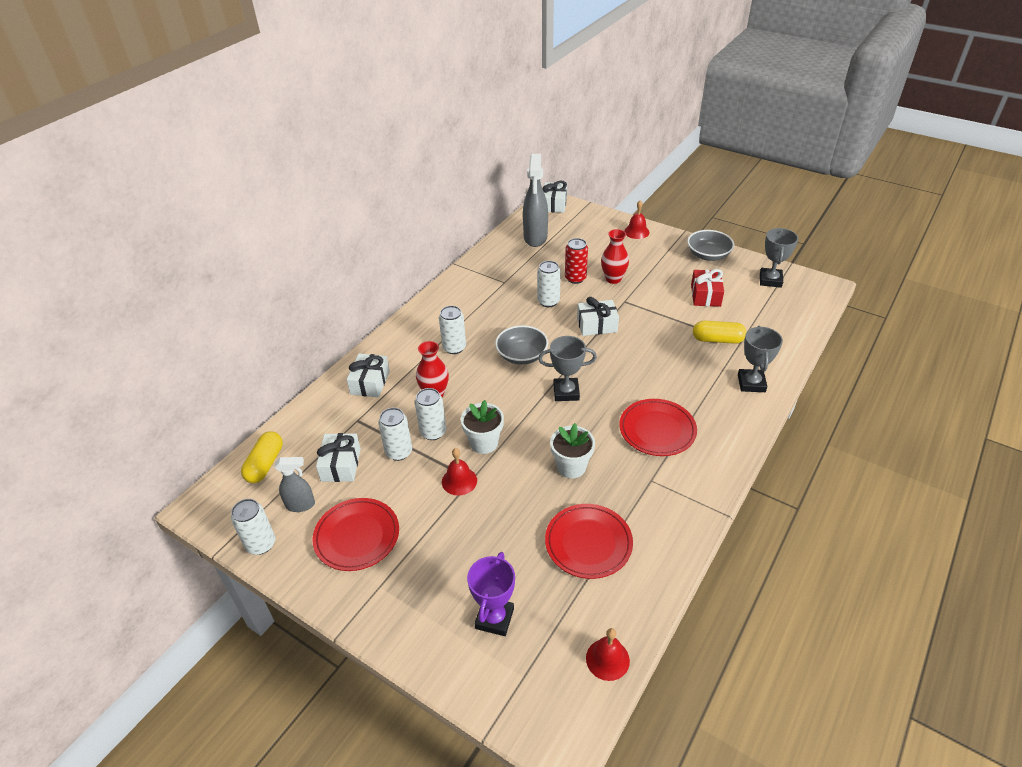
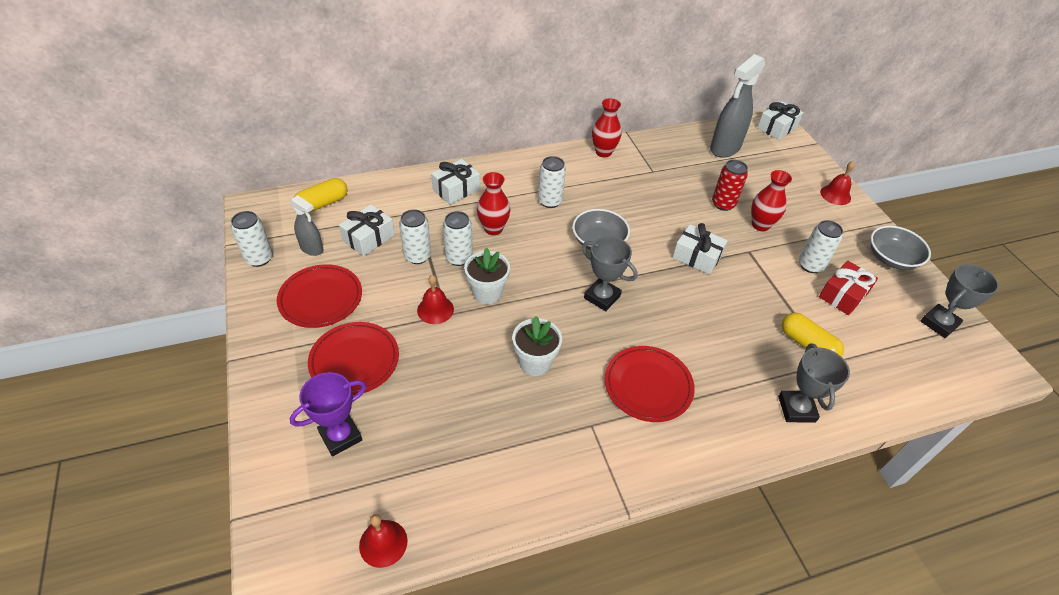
camera: 35 degrees right, 5 degrees up
white can [537,261,561,307] -> white can moved to [799,220,843,273]
red plate [545,504,633,579] -> red plate moved to [308,322,399,395]
grey trophy [738,326,783,392] -> grey trophy turned 45 degrees counterclockwise [778,344,850,423]
none -> red vase [592,98,622,158]

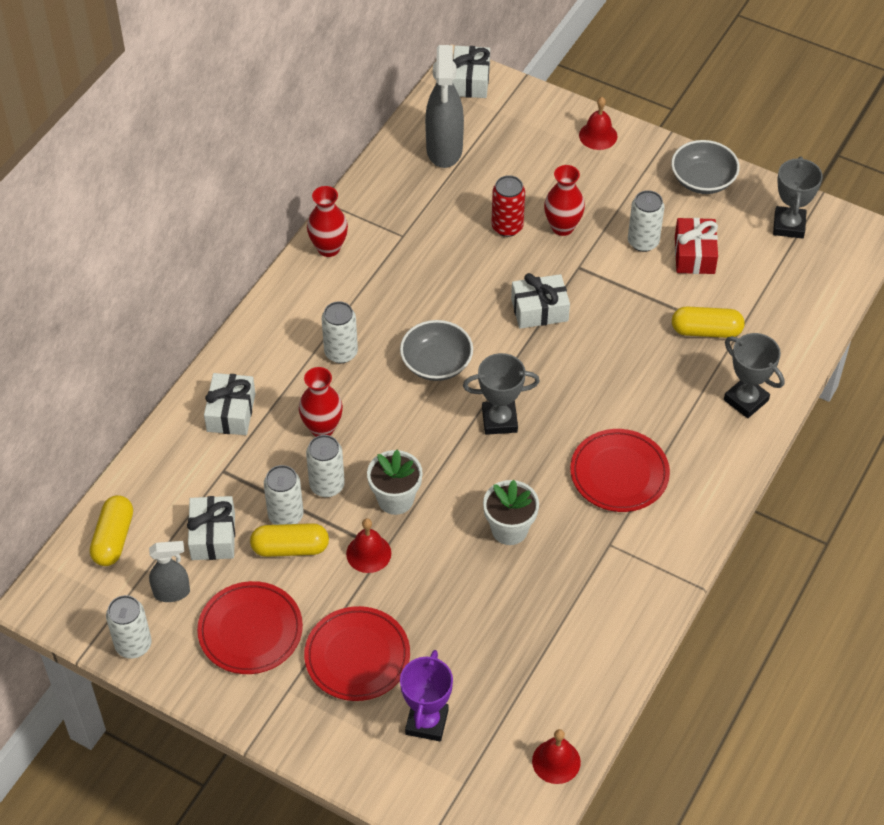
camera: 40 degrees left, 5 degrees up
none -> yellow capsule [250,523,329,557]

